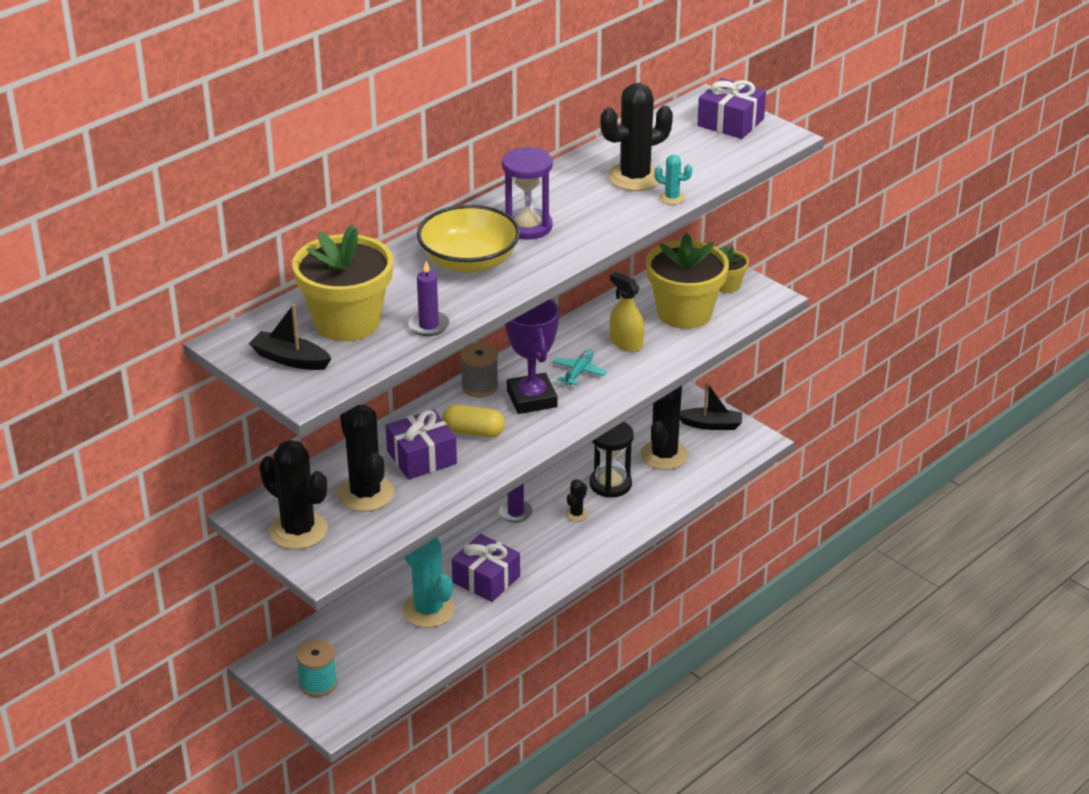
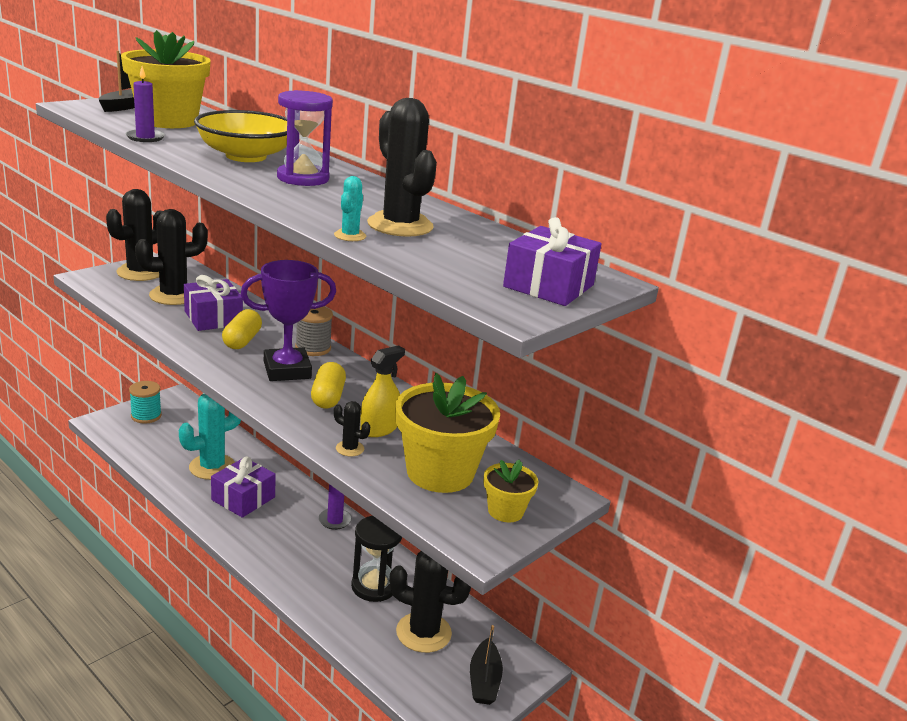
camera: 85 degrees right, 10 degrees down
turquoise plane [553,349,607,386] -> yellow capsule [311,362,346,409]
black cactus [565,479,588,522] -> black cactus moved to [334,401,370,456]

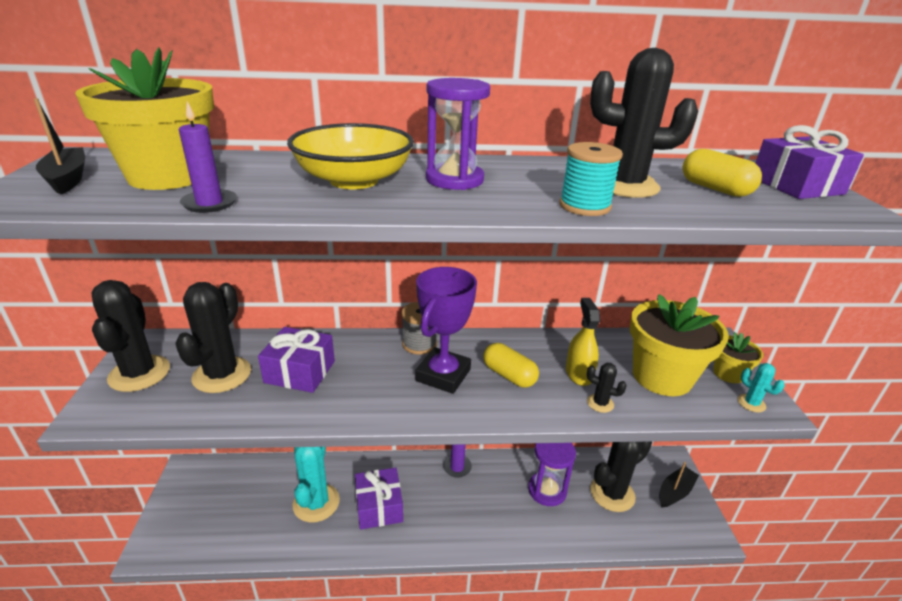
camera: 45 degrees left, 5 degrees up
turquoise spool [129,381,162,423] -> turquoise spool moved to [559,142,623,216]
yellow capsule [222,309,262,349] -> yellow capsule moved to [682,149,762,197]
turquoise cactus [334,176,366,241] -> turquoise cactus moved to [738,363,785,413]
black cactus [334,401,370,456] -> black cactus turned 45 degrees clockwise [587,363,627,413]
black hourglass [351,516,402,602] -> purple hourglass [528,443,576,506]
black boat [470,625,503,705] -> black boat turned 90 degrees counterclockwise [659,462,699,508]

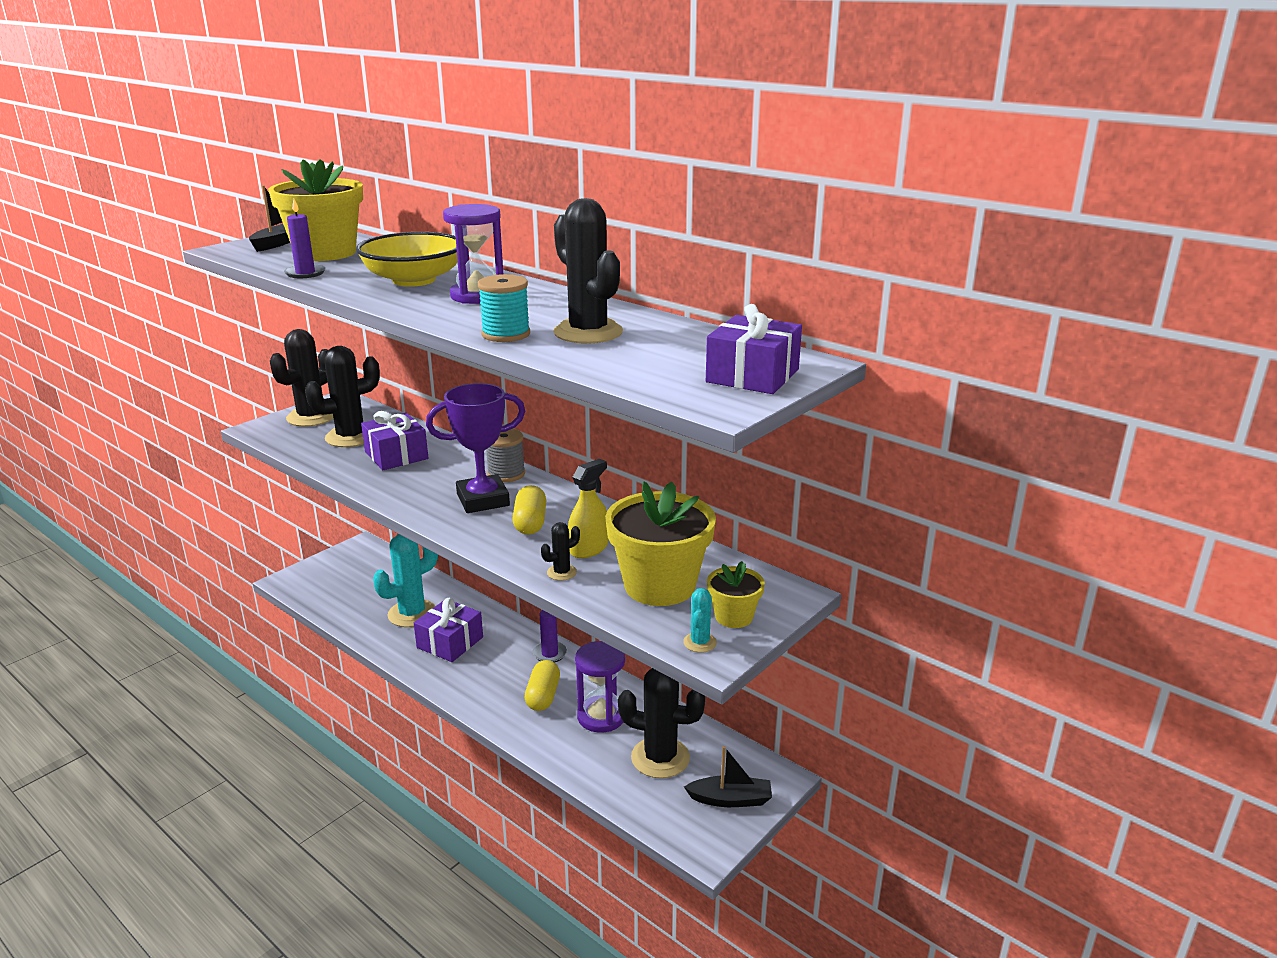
camera: 45 degrees right, 5 degrees down
black cactus [587,363,627,413] -> black cactus turned 75 degrees clockwise [541,522,580,581]
yellow capsule [682,149,762,197] -> yellow capsule moved to [525,660,560,711]

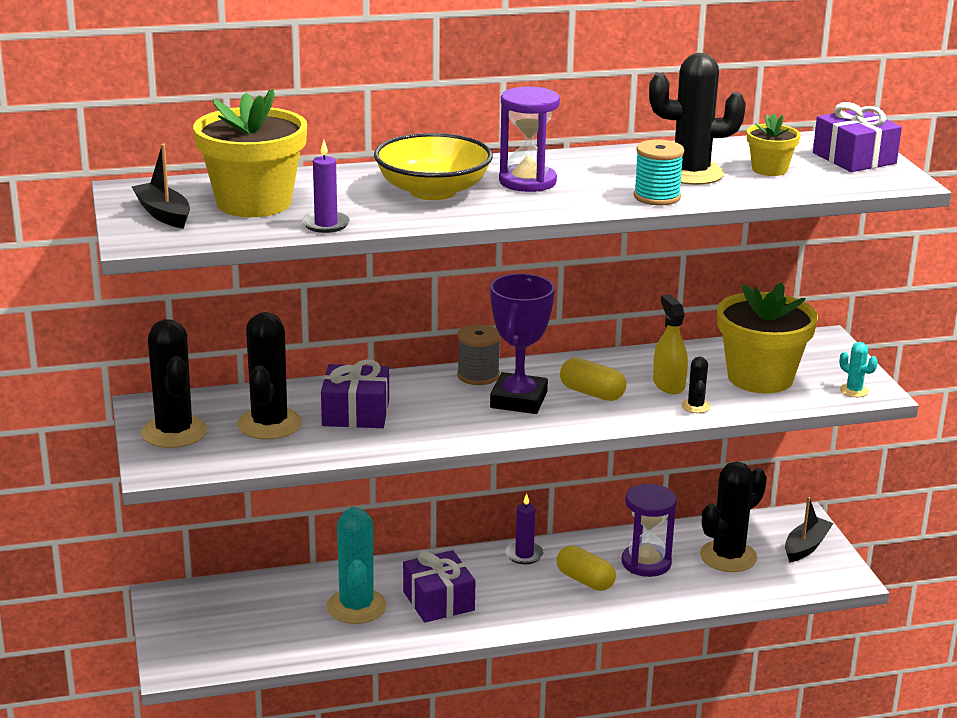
camera: 55 degrees left, 0 degrees up
yellow flower pot [707,561,765,628] -> yellow flower pot moved to [747,114,800,176]

